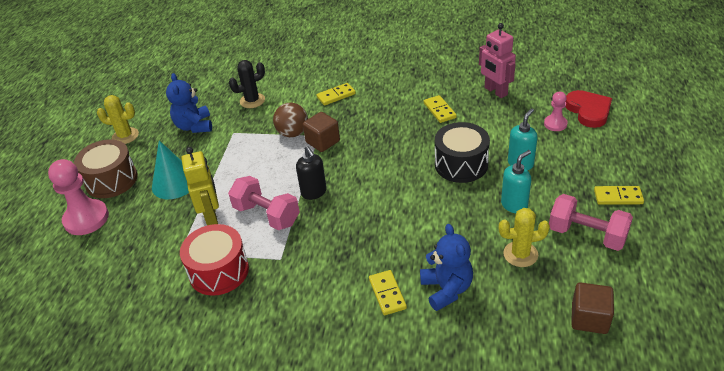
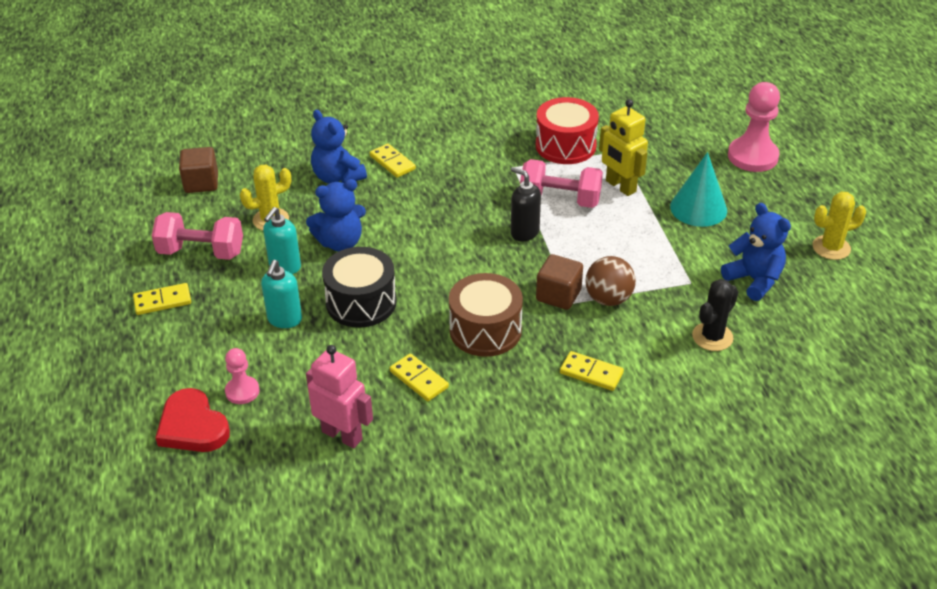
camera: 155 degrees right, 0 degrees up
brown drum [74,139,138,198] -> brown drum moved to [449,273,523,357]
yellow domino [316,83,356,106] -> yellow domino turned 75 degrees clockwise [560,351,624,391]
none -> blue teddy bear [306,179,366,252]

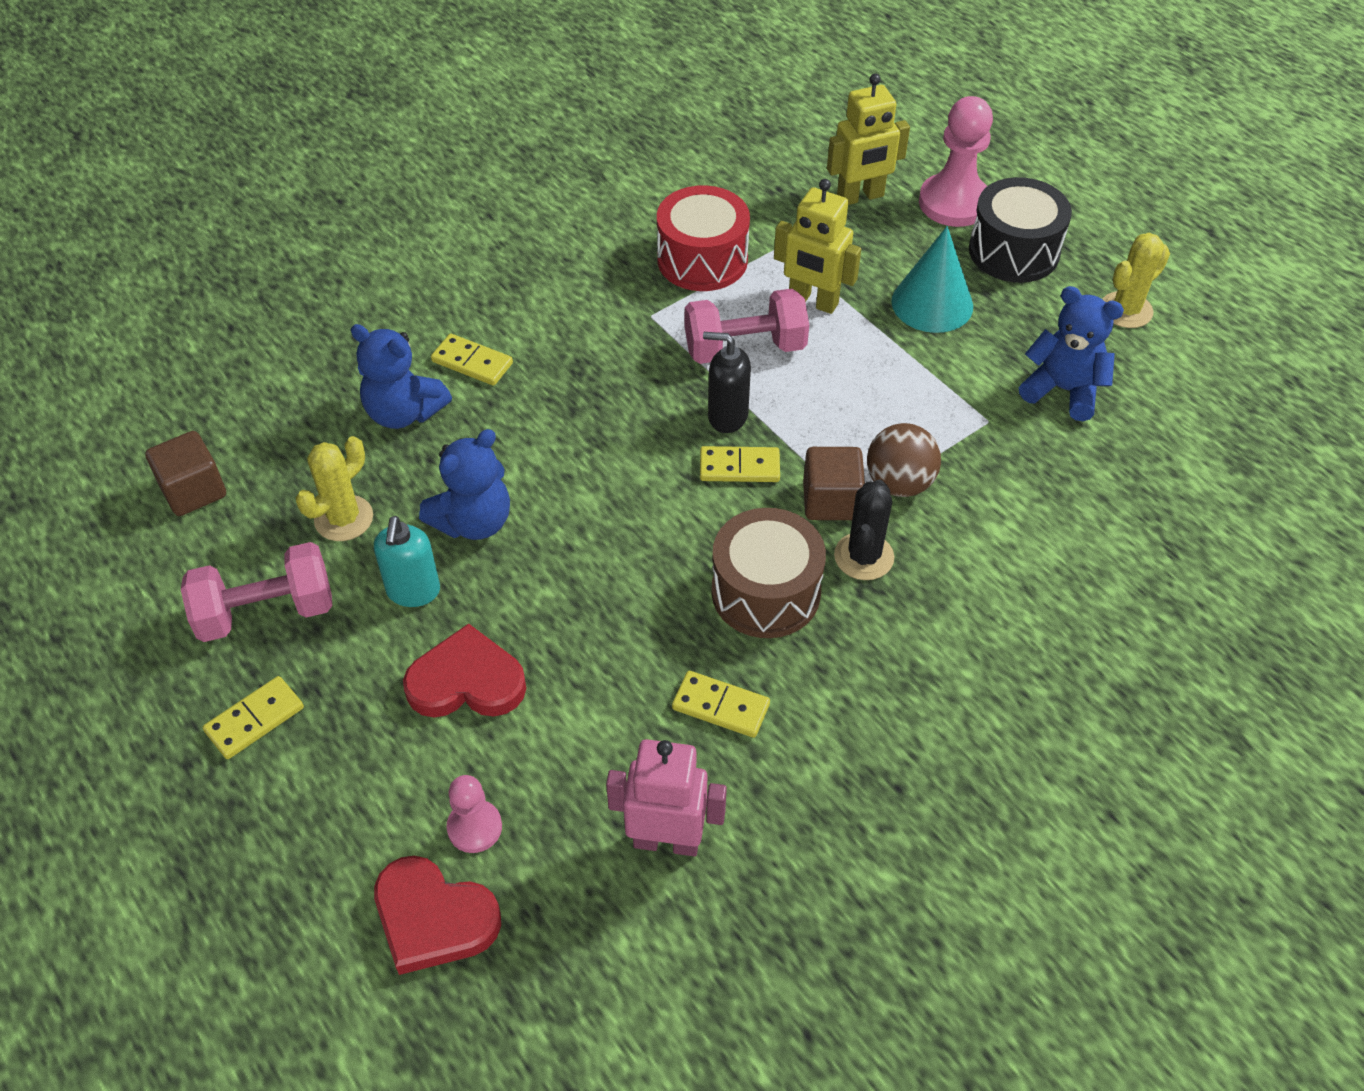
camera: 25 degrees left, 10 degrees up
turquoise soap dispenser [261,260,302,328] -> red heart [403,623,526,717]
black drum [322,247,397,328] -> black drum moved to [969,177,1072,283]
yellow domino [560,351,624,391] -> yellow domino moved to [700,446,780,482]
black cactus [692,279,738,351] -> black cactus moved to [834,479,894,580]
none -> yellow robot [827,74,910,205]

